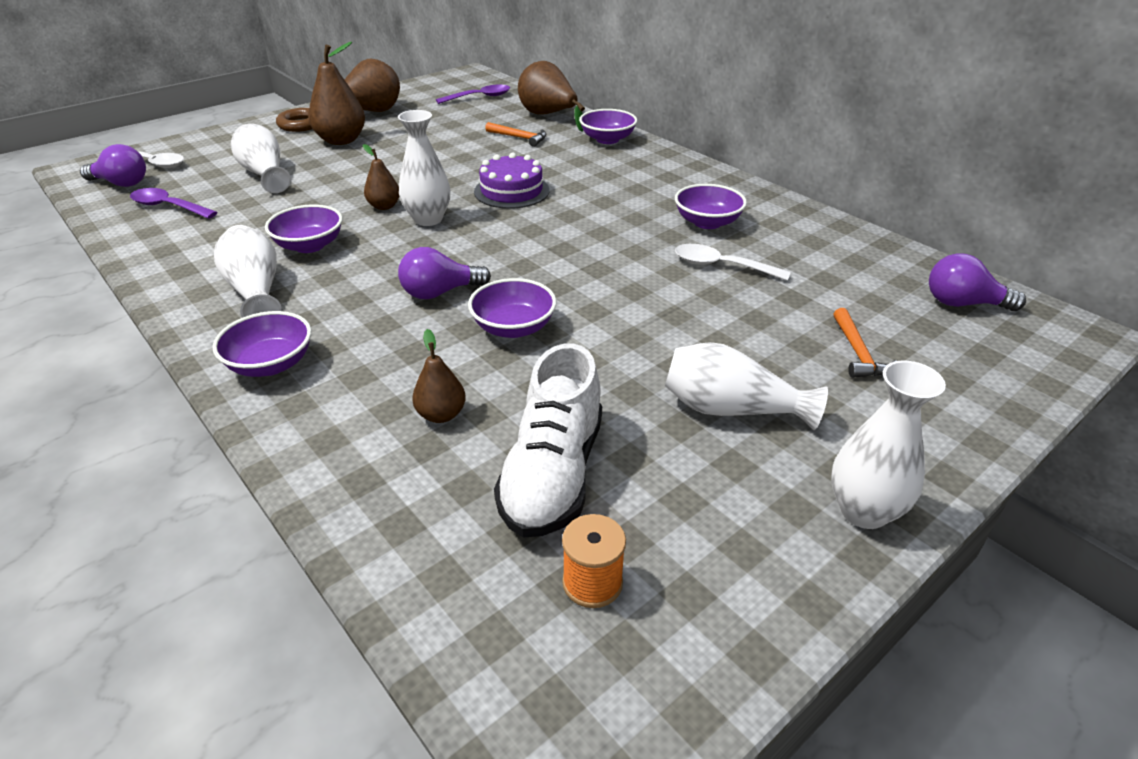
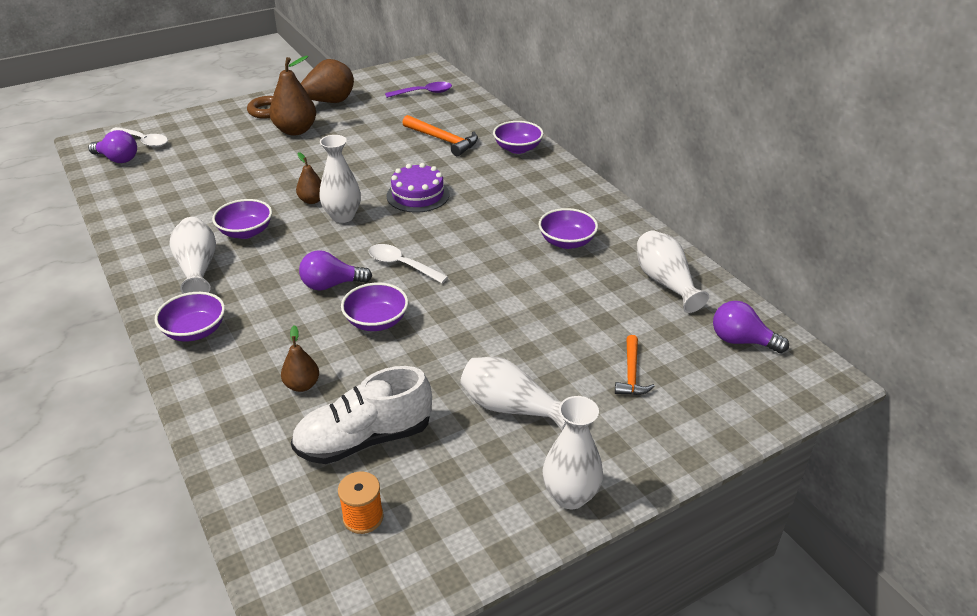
camera: 10 degrees right, 0 degrees up
purple spoon [130,188,218,219] -> none
white vase [231,124,291,193] -> white vase moved to [637,230,709,313]
orange hammer [485,122,546,147] -> orange hammer [403,115,478,156], size x1.53
white shoe [494,343,602,538] -> white shoe turned 45 degrees clockwise [291,366,432,464]
brown pear [518,61,585,132] -> none
white spoon [675,244,791,281] -> white spoon moved to [369,244,448,283]

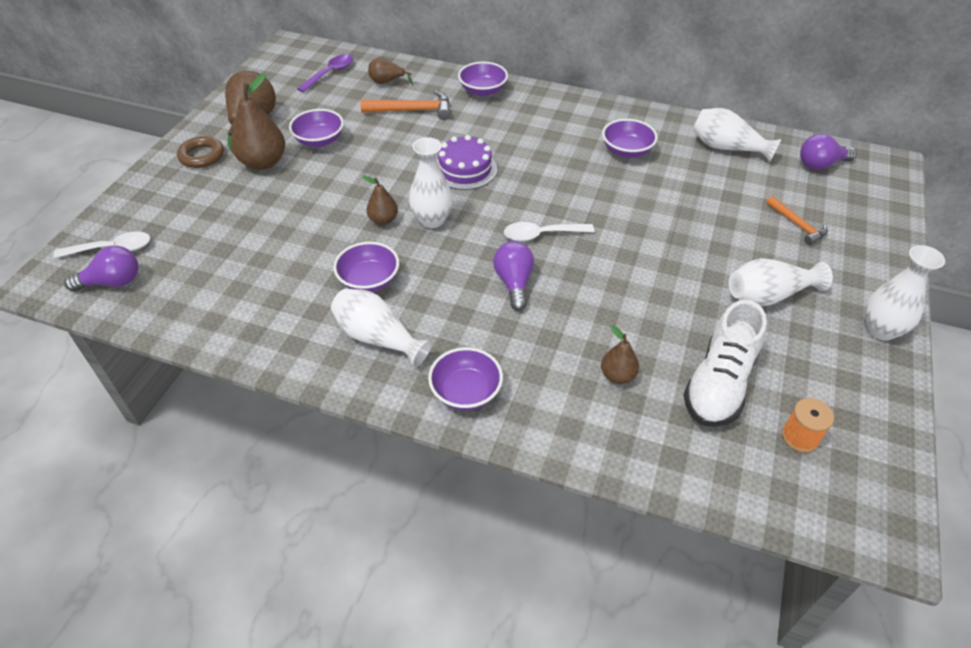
camera: 40 degrees left, 10 degrees up
purple light bulb [299,250,372,291] -> purple light bulb turned 135 degrees clockwise [493,241,534,311]
purple bowl [341,283,408,331] -> purple bowl moved to [289,109,344,147]
none -> brown pear [368,57,413,85]

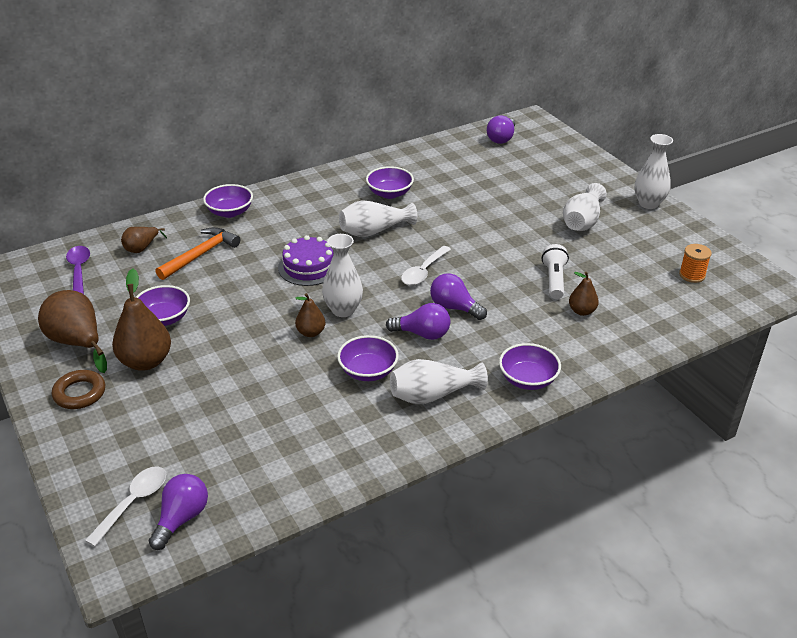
camera: 50 degrees left, 10 degrees down
white shoe [683,300,767,427] -> none
white vase [693,108,781,163] -> white vase moved to [339,200,417,237]
orange hammer [766,196,828,245] -> none
none -> purple light bulb [386,303,450,340]
none -> white flashlight [542,244,569,299]

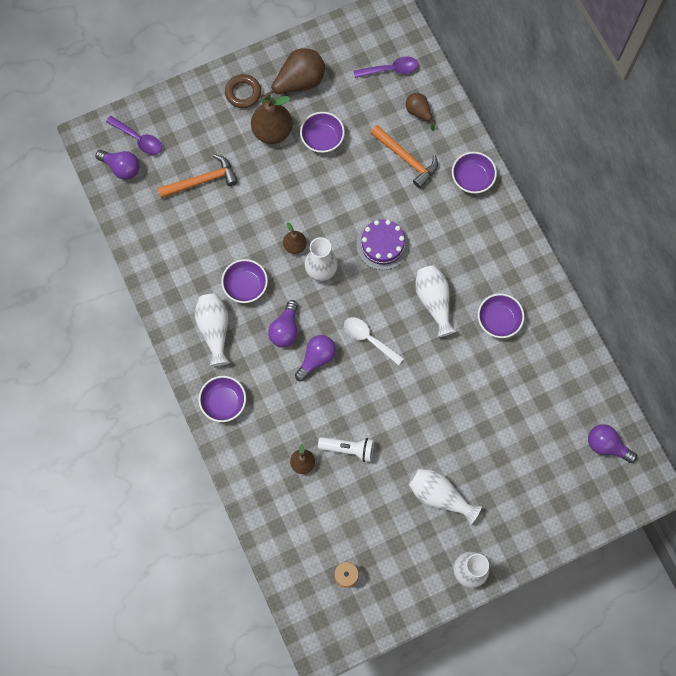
camera: 95 degrees right, 35 degrees up
white spoon [85,466,166,547] -> purple spoon [106,116,162,155]
none -> orange hammer [157,154,238,199]

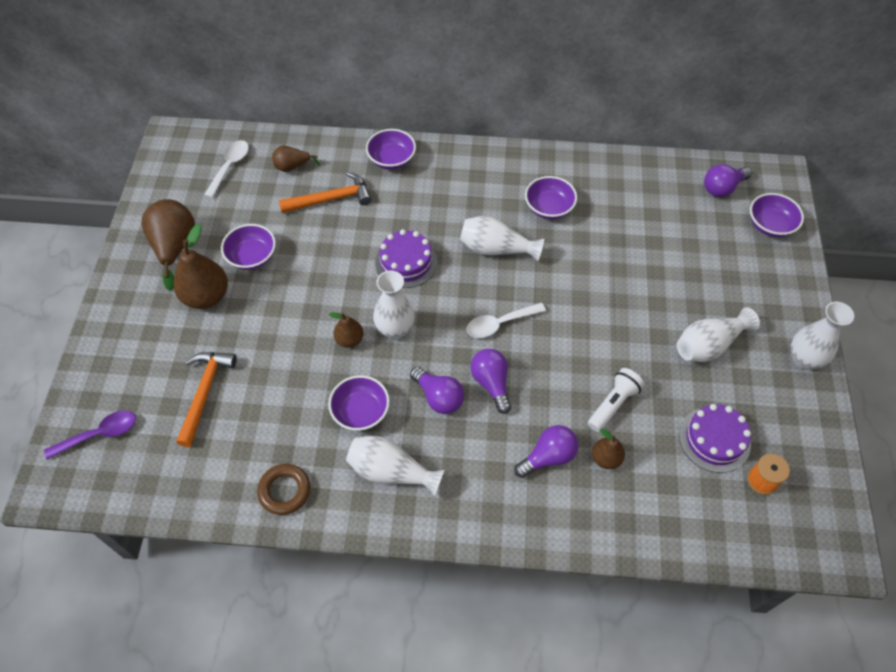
camera: 60 degrees left, 15 degrees down
purple light bulb [95,150,140,180] -> purple light bulb moved to [514,425,578,478]
purple bowl [198,376,246,422] -> purple bowl moved to [750,193,804,237]
brown ring [225,74,261,108] -> brown ring moved to [257,464,310,515]
purple spoon [354,57,419,78] -> white spoon [204,140,249,198]
none -> purple cake [679,404,751,473]

